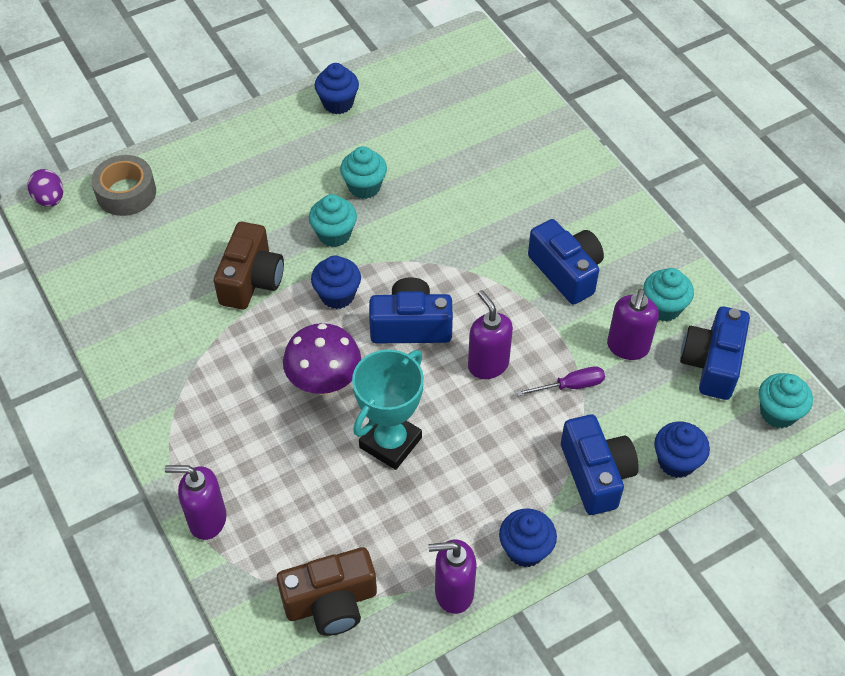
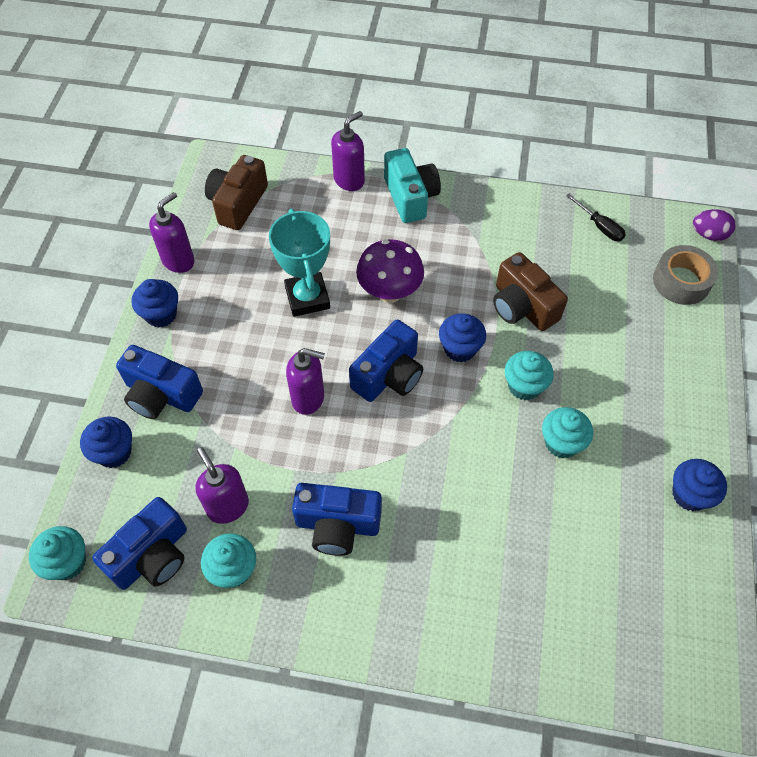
camera: 130 degrees right, 5 degrees up
purple screwdriver [516,366,605,396] -> none
blue camera [680,306,750,400] -> blue camera turned 75 degrees clockwise [92,497,187,590]
none -> turquoise camera [384,148,441,223]
none -> black screwdriver [566,194,626,241]

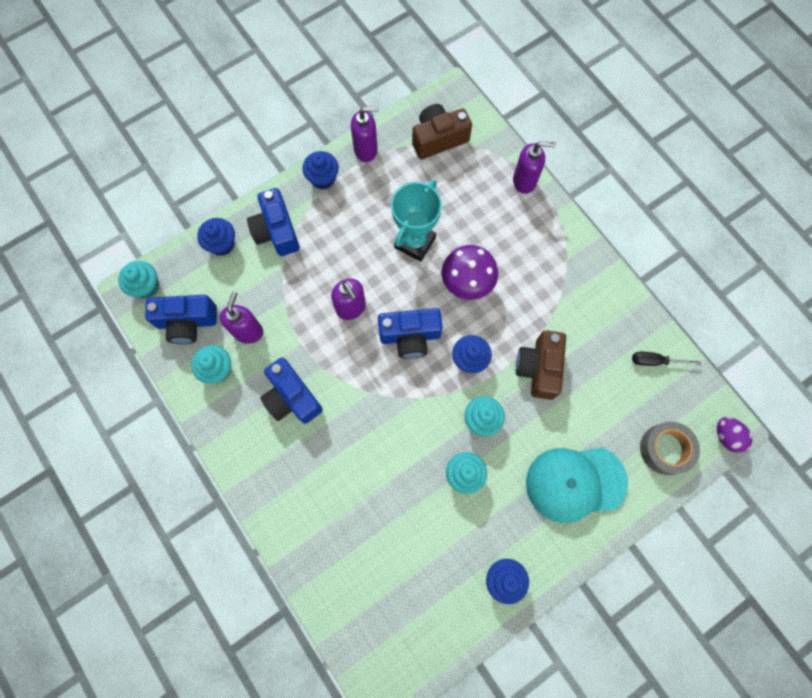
camera: 45 degrees right, 15 degrees up
turquoise camera [384,148,441,223] -> none
black screwdriver [566,194,626,241] -> black screwdriver turned 90 degrees clockwise [632,352,701,366]
none -> turquoise cap [526,447,628,523]

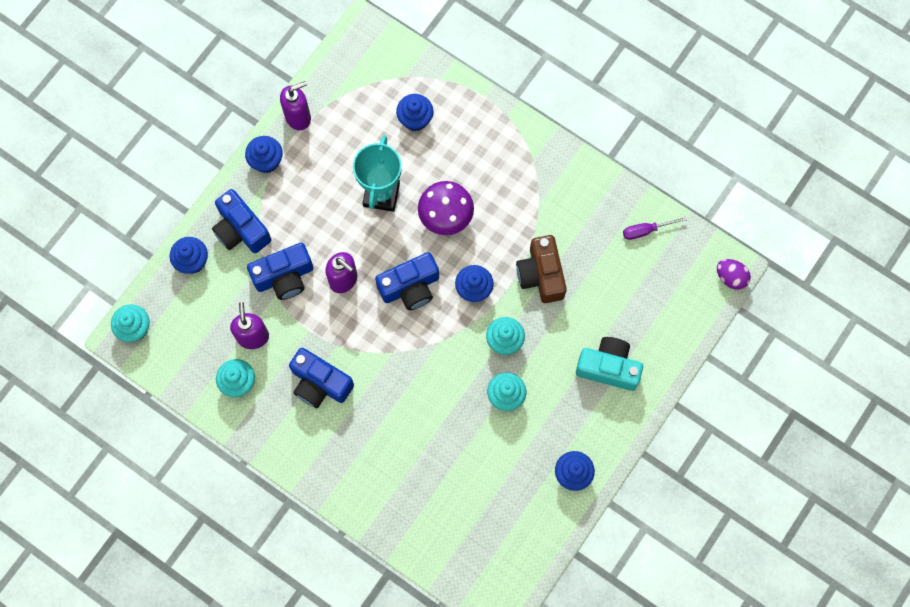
camera: 20 degrees left, 0 degrees up
blue camera [145,295,217,344] -> blue camera moved to [247,243,314,300]
brown camera [412,104,472,159] -> none
purple soap dispenser [513,141,556,194] -> none
turquoise cap [526,447,628,523] -> turquoise camera [576,337,643,391]
black screwdriver [632,352,701,366] -> purple screwdriver [623,217,687,240]
grey tape [640,422,700,475] -> none
none -> blue cupcake [396,94,433,131]

